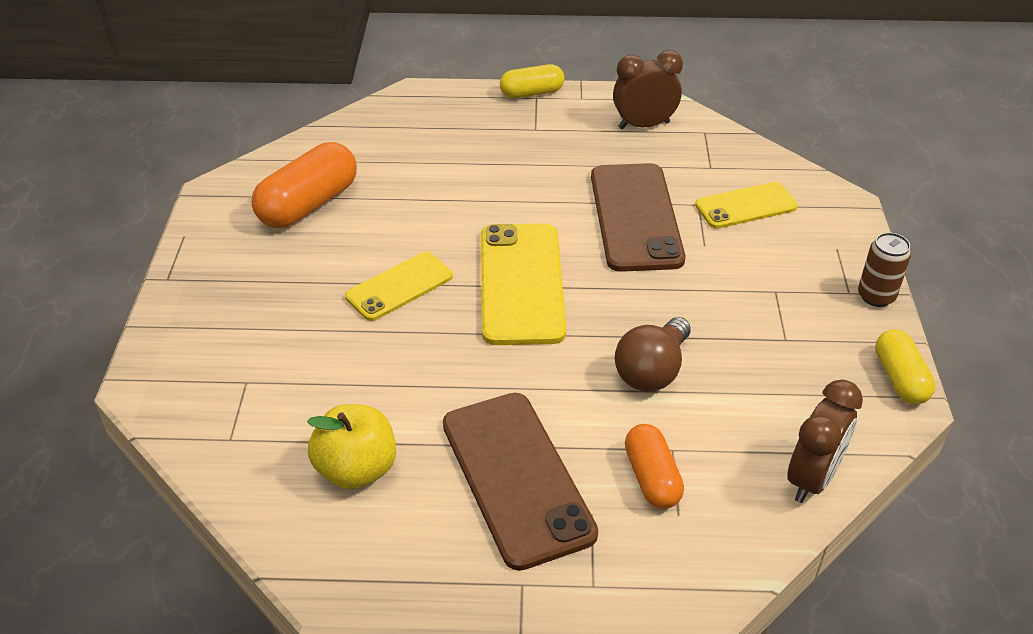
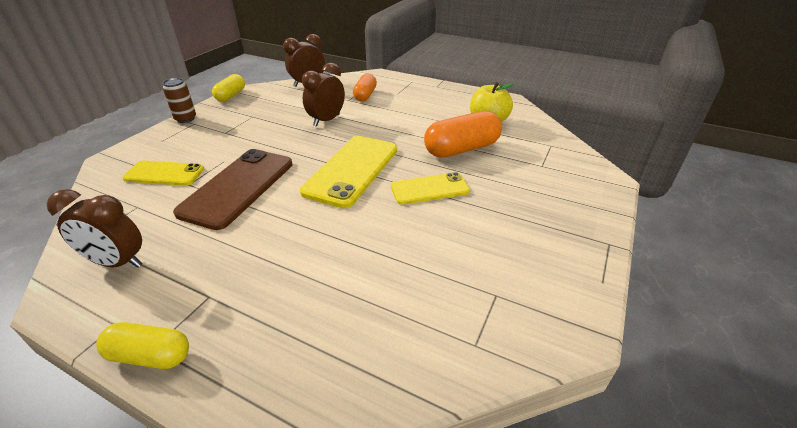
camera: 155 degrees left, 5 degrees down
orange capsule [252,142,357,228] -> orange capsule moved to [424,111,502,158]
brown phone [443,393,598,571] -> none
brown light bulb [615,317,691,392] -> brown clock [302,63,345,127]

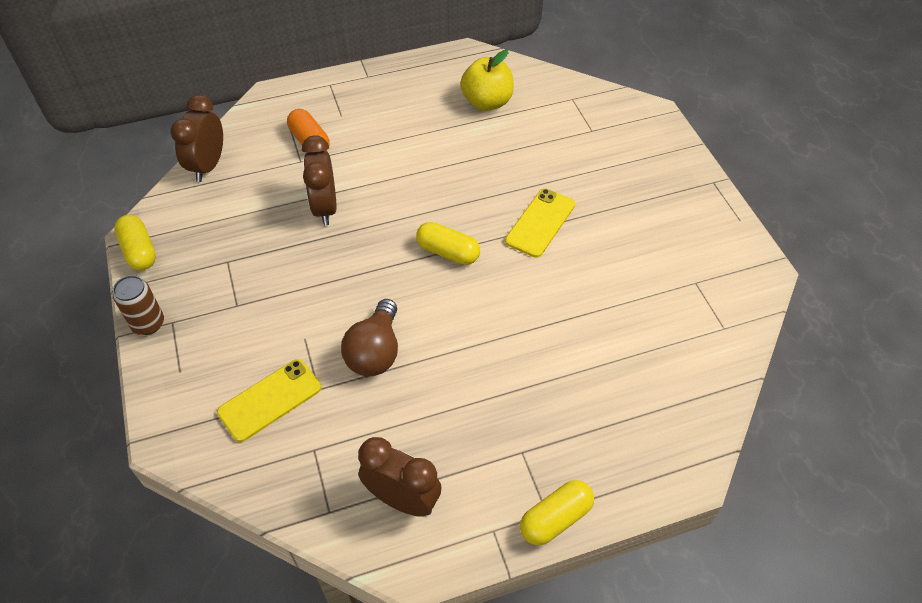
camera: 45 degrees left, 15 degrees up
brown clock [47,189,142,268] -> brown clock turned 120 degrees counterclockwise [358,437,442,517]
brown phone [173,149,292,230] -> brown light bulb [341,299,398,376]
yellow phone [300,136,397,208] -> yellow capsule [416,222,480,265]
orange capsule [424,111,502,158] -> none

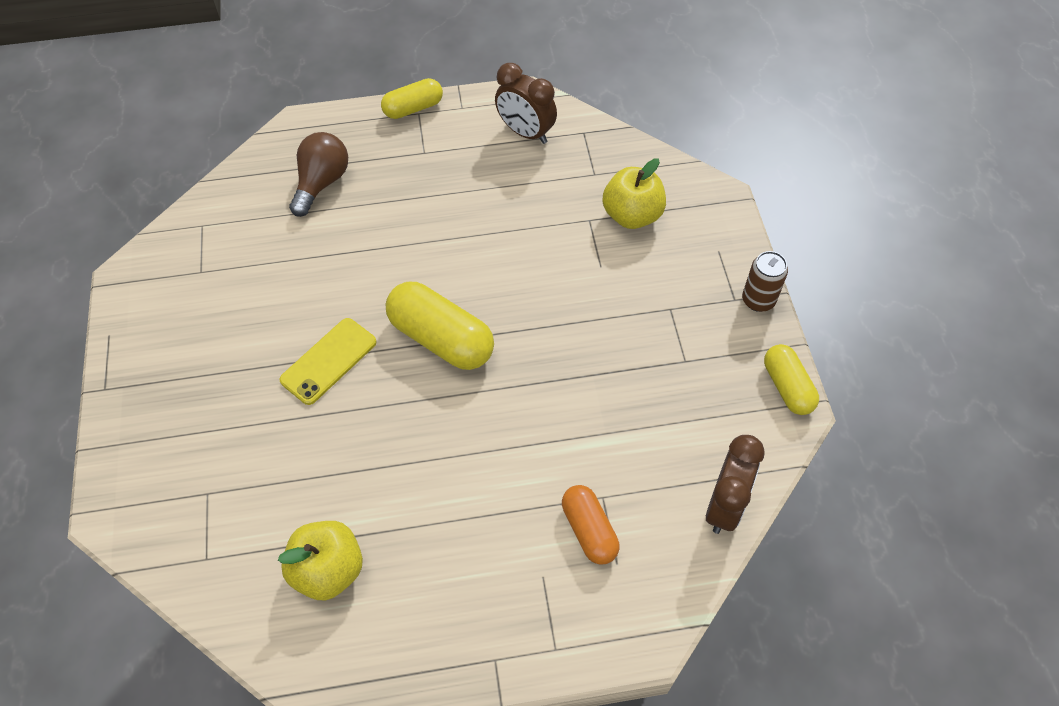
camera: 170 degrees left, 5 degrees up
yellow phone [217,359,321,442] -> yellow apple [603,158,666,229]
brown clock [302,135,337,226] -> none
brown light bulb [341,299,398,376] -> brown light bulb moved to [289,132,348,217]
yellow capsule [416,222,480,265] -> yellow capsule [386,282,494,370], size x1.62

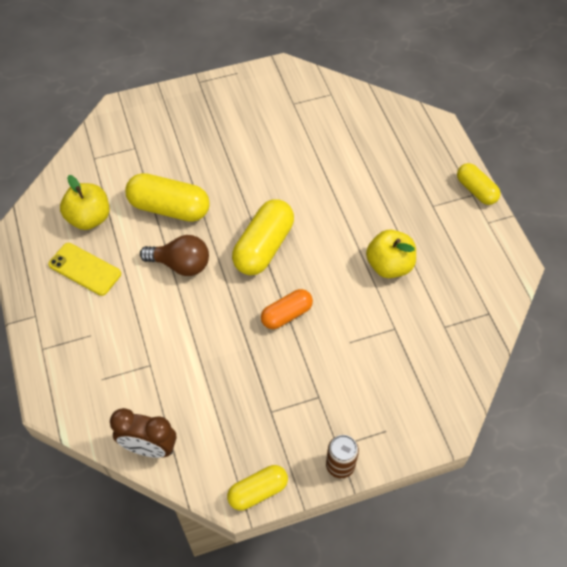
camera: 80 degrees right, 0 degrees up
yellow phone [279,318,376,405] -> yellow phone moved to [48,243,121,296]
brown light bulb [289,132,348,217] -> brown light bulb moved to [140,235,209,276]
brown clock [495,63,557,144] -> none
orange capsule [562,485,619,565] -> orange capsule moved to [261,289,313,329]
yellow apple [603,158,666,229] -> yellow apple moved to [366,230,416,278]
none -> yellow capsule [125,173,210,222]

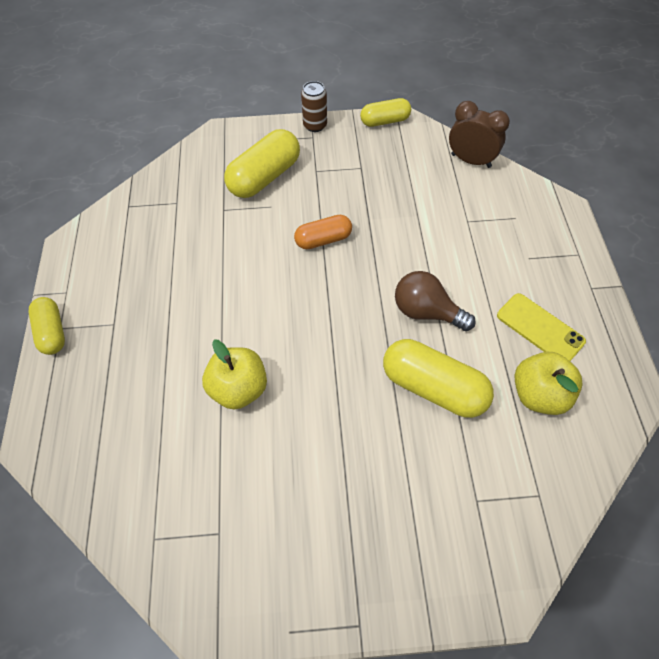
camera: 165 degrees left, 0 degrees up
yellow capsule [232,199,294,275] -> yellow capsule moved to [224,129,300,198]
yellow apple [366,230,416,278] -> yellow apple moved to [202,339,267,410]

